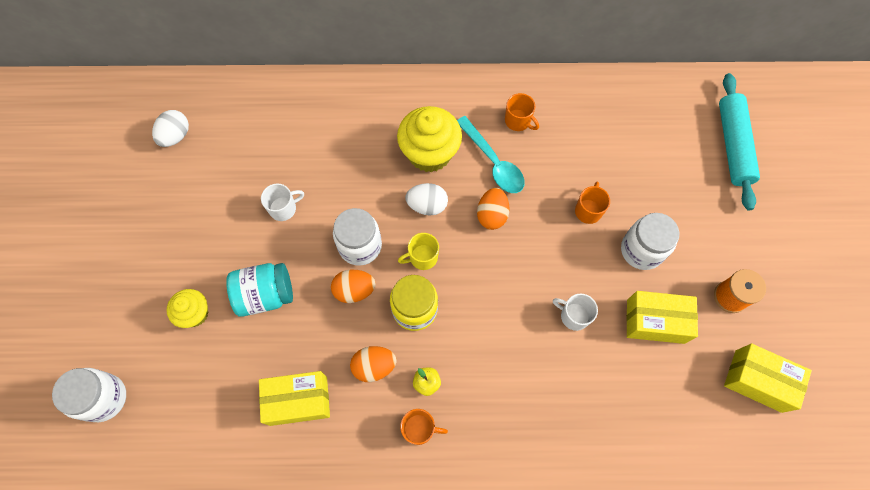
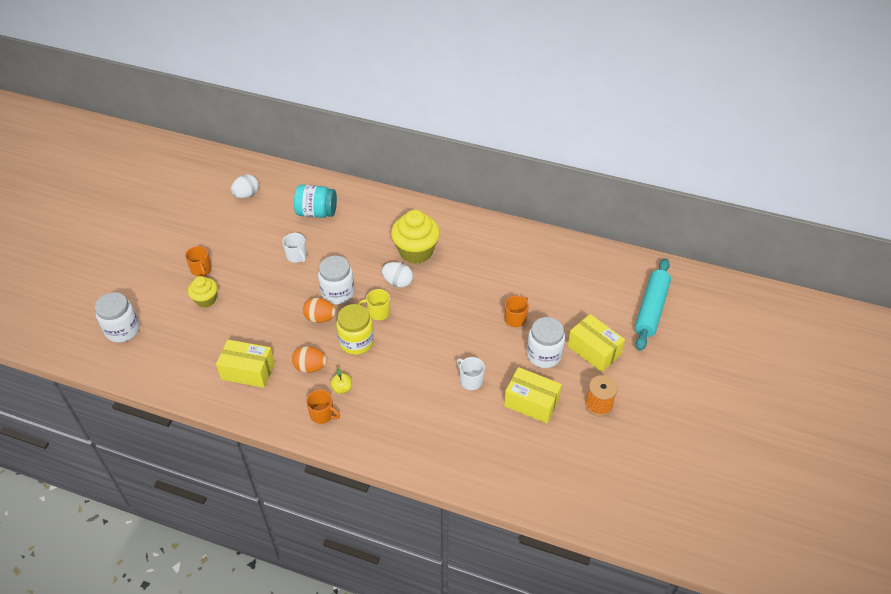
camera: 20 degrees right, 20 degrees down
turquoise jar [226,263,293,317] -> turquoise jar moved to [294,185,337,218]
white mug [261,183,304,221] -> white mug turned 60 degrees clockwise [282,233,307,263]
turquoise spoon [457,116,525,193] -> none
orange egg [477,188,509,230] -> none
orange mug [505,93,539,131] -> orange mug moved to [185,246,212,277]
yellow box [724,344,812,413] -> yellow box moved to [568,314,625,372]

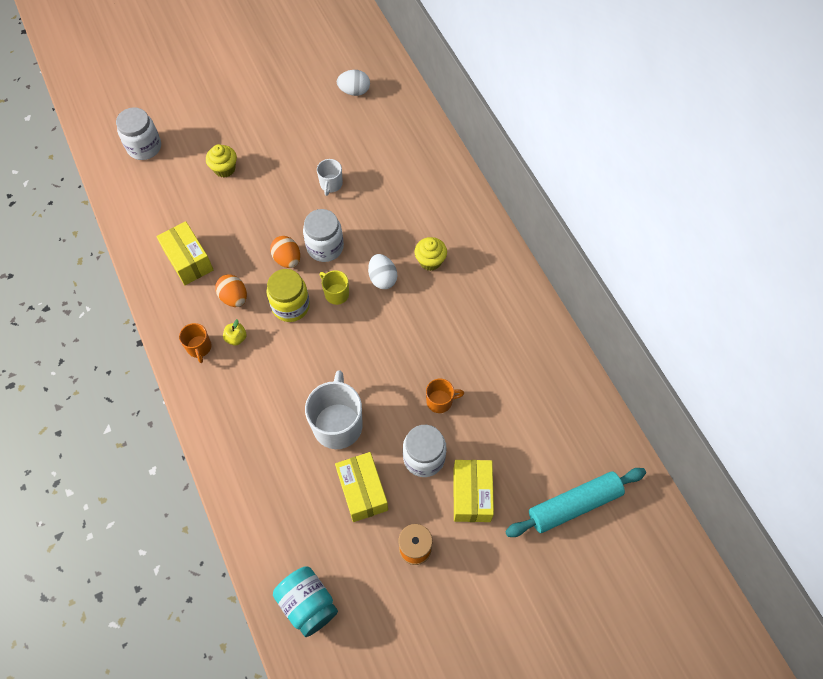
camera: 45 degrees right, 15 degrees up
orange mug [185,246,212,277] -> none
turquoise jar [294,185,337,218] -> turquoise jar moved to [273,566,338,637]
yellow cupcake [391,210,440,264] -> yellow cupcake [414,237,447,271], size x0.58
white mug [457,357,485,390] -> white mug [305,370,363,449], size x1.91

